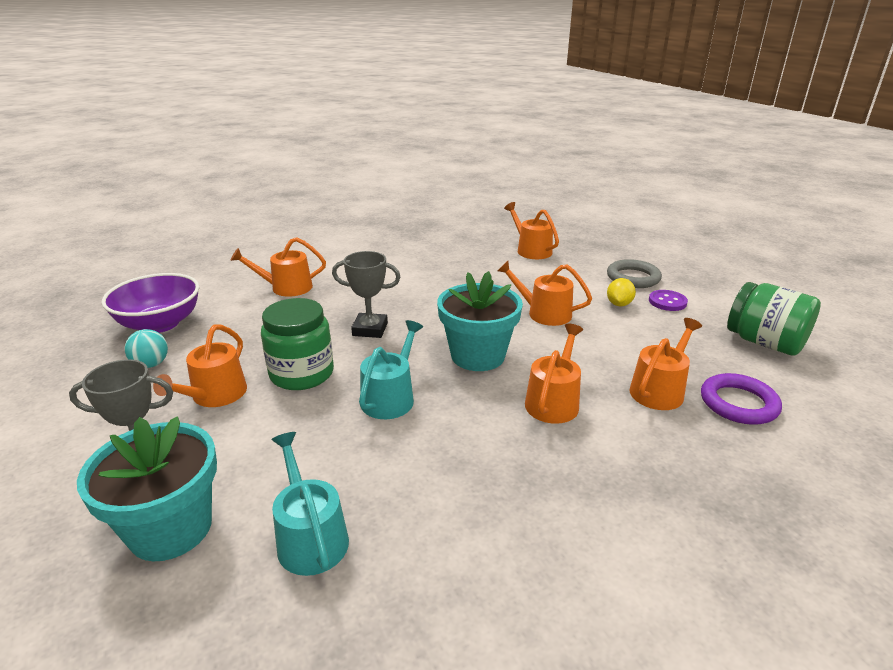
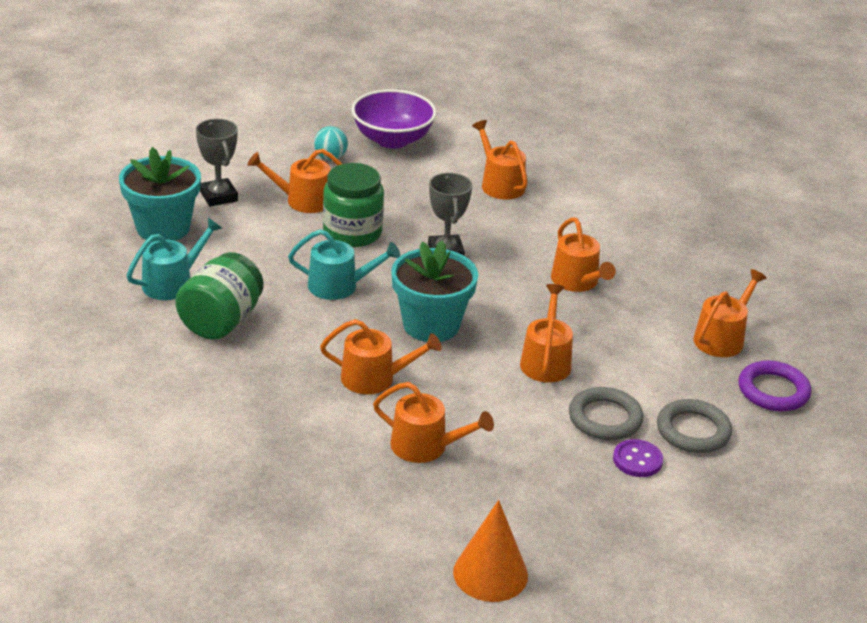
camera: 70 degrees right, 5 degrees up
yellow lemon [607,278,636,306] -> grey ring [569,387,644,440]
purple ring [701,373,782,425] -> purple ring moved to [738,360,811,412]
green jar [727,282,821,356] -> green jar moved to [175,252,263,340]
none -> orange cone [453,500,528,602]
none -> orange watering can [551,217,616,292]

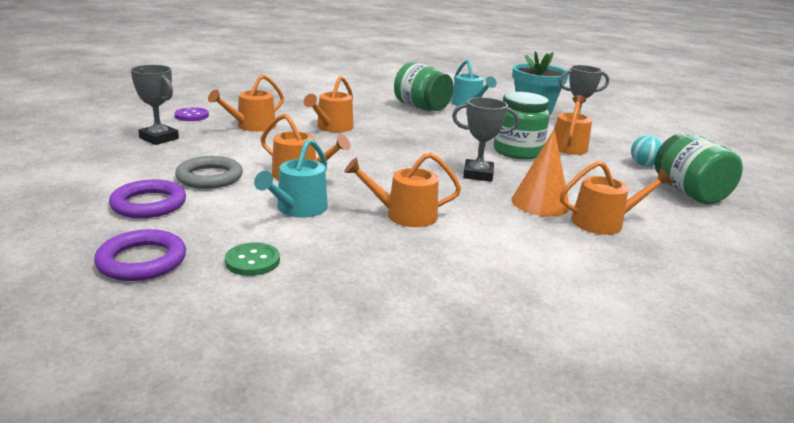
camera: 110 degrees right, 10 degrees down
turquoise watering can [288,229,400,300] -> turquoise watering can moved to [254,139,328,217]
purple bowl [351,89,437,149] -> green jar [655,133,743,205]
turquoise flower pot [391,240,478,342] -> none
orange cone [453,500,528,602] -> orange cone moved to [511,129,570,217]
purple button [613,439,663,477] -> purple button moved to [174,107,209,121]
grey ring [657,399,732,453] -> purple ring [109,179,186,218]
orange watering can [693,269,767,357] -> green button [225,243,280,276]
none -> grey trophy [131,65,179,145]

